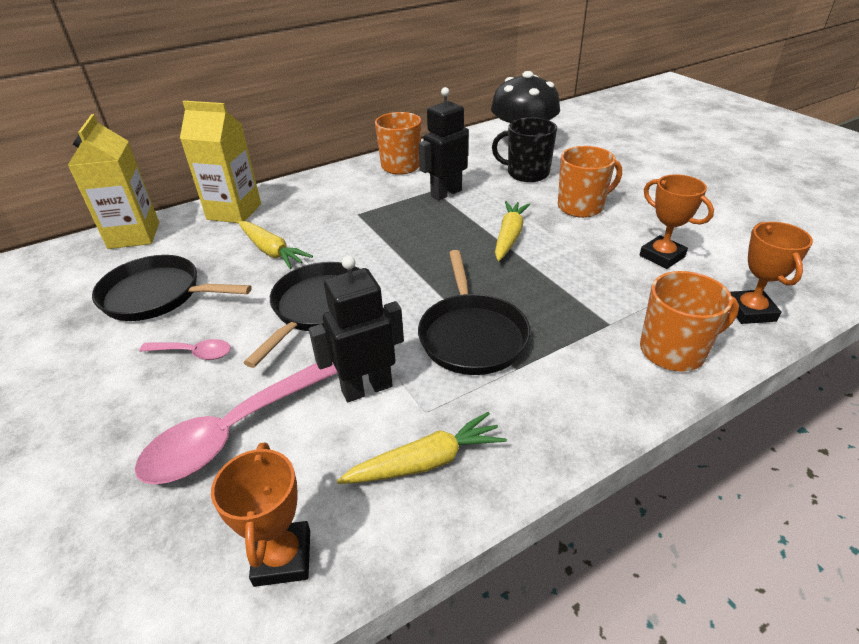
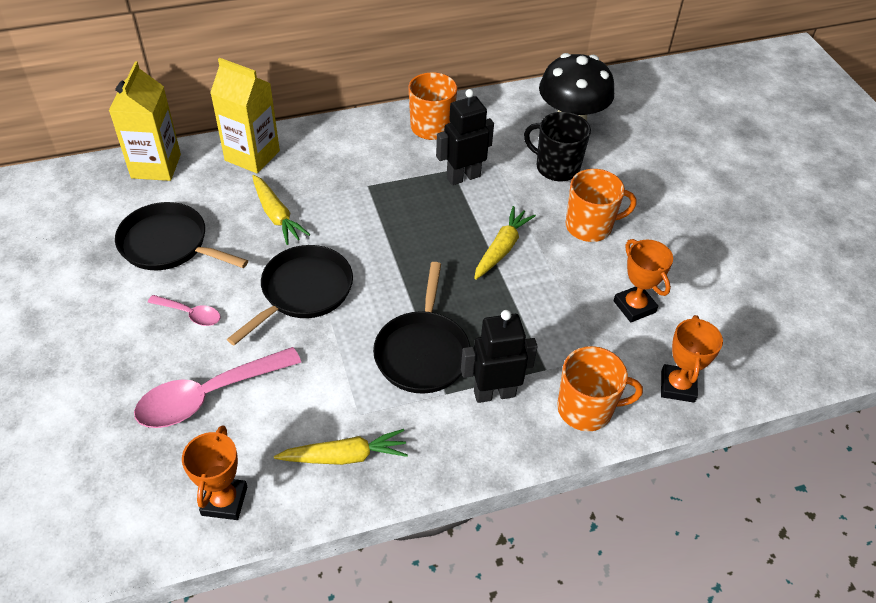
camera: 10 degrees right, 10 degrees up
black robot [309,256,404,402] -> black robot moved to [461,310,538,403]

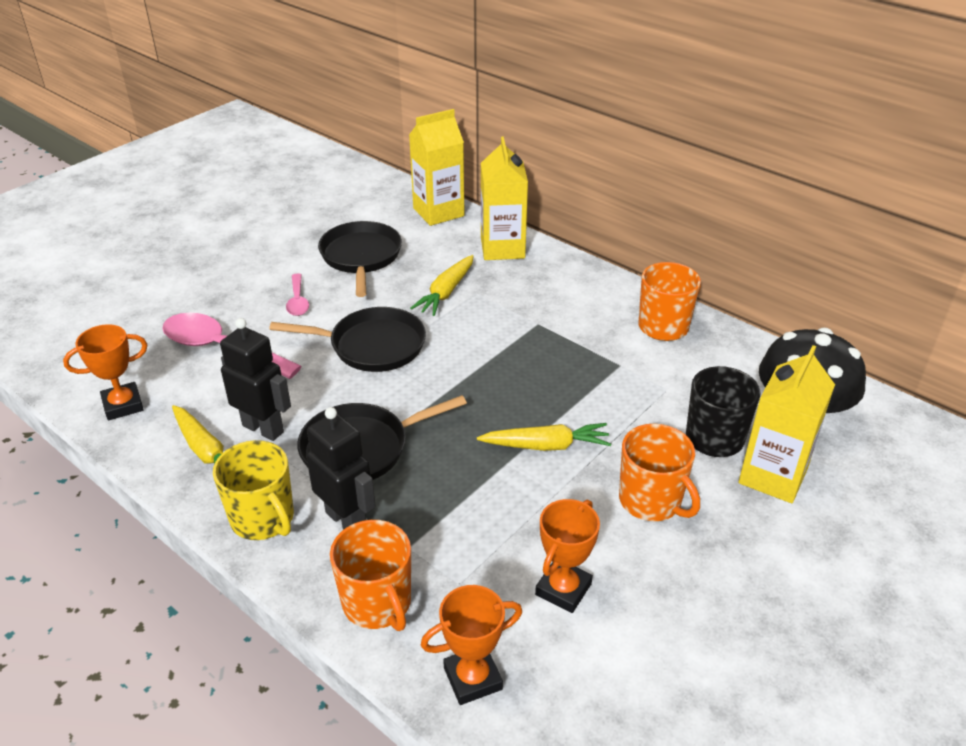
camera: 60 degrees right, 10 degrees down
black robot [436,89,494,185] -> black robot moved to [220,318,291,441]
none -> yellow mug [213,440,294,540]
none -> yellow carton [739,345,835,503]

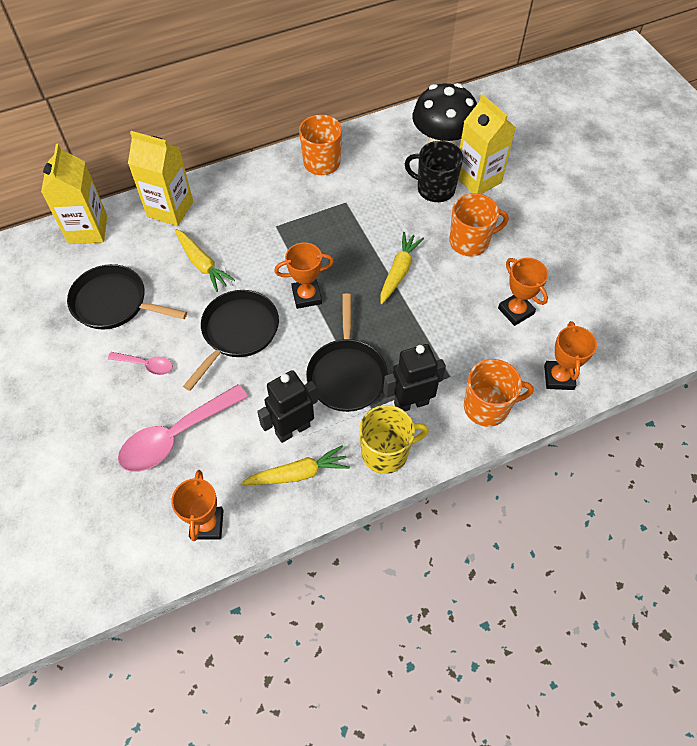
camera: 65 degrees left, 20 degrees up
none -> orange trophy [274,242,334,309]

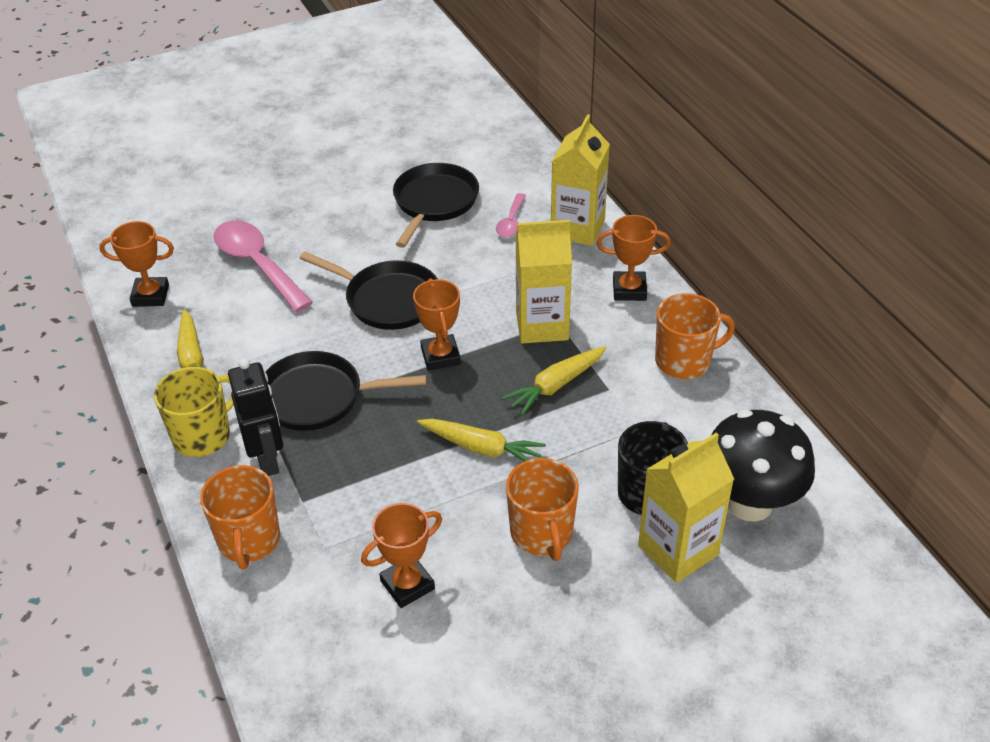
camera: 90 degrees right, 15 degrees down
yellow carton [41,144,107,244] -> yellow carton moved to [515,220,572,344]
pink spoon [108,352,173,375] -> pink spoon moved to [496,193,526,238]
yellow carrot [175,229,235,292] -> yellow carrot moved to [502,346,607,416]
black robot [257,370,318,443] -> none
yellow mug [359,405,429,474] -> yellow mug turned 120 degrees counterclockwise [154,367,234,457]
orange trophy [544,321,597,390] -> orange trophy moved to [596,215,671,301]

